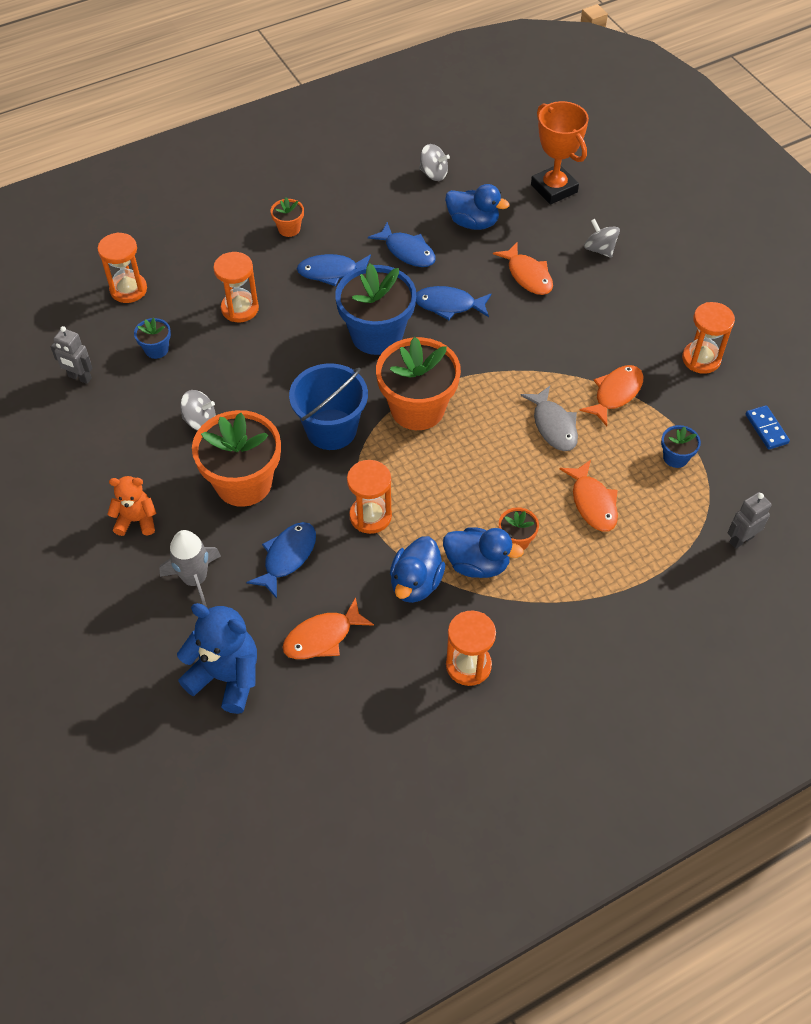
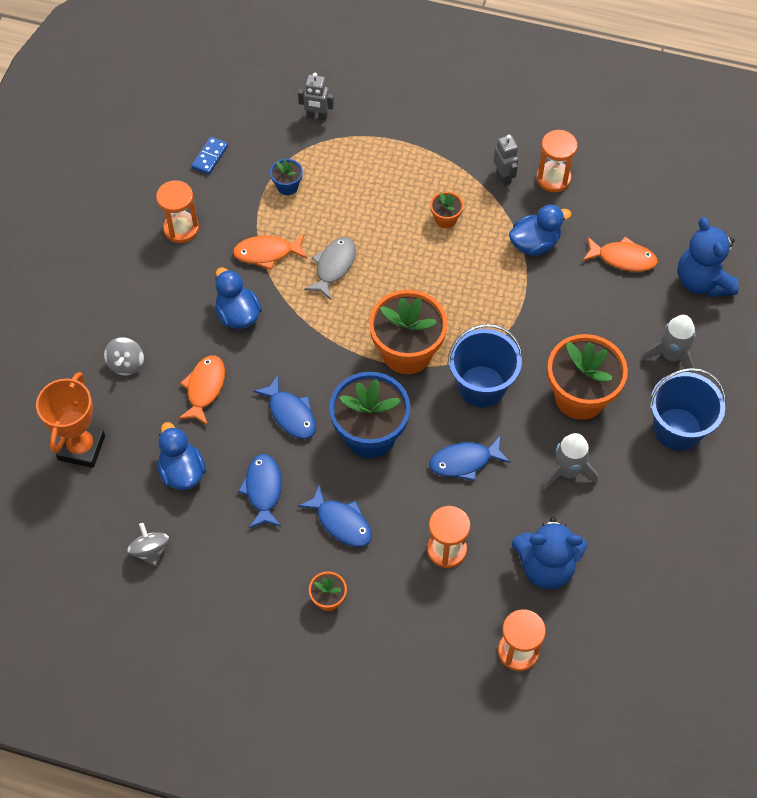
camera: 135 degrees left, 5 degrees up
grey robot [51,326,93,384] -> grey robot moved to [494,135,518,186]
orange teddy bear [107,476,157,536] -> blue bucket [649,368,726,451]
blue flower pot [134,318,171,359] -> blue teddy bear [512,517,587,589]
grey spinning top [180,390,216,431] -> grey rocket [543,433,599,490]
blue fish [246,522,316,599] -> blue fish moved to [429,435,510,481]
orange hourglass [347,460,392,534] -> none
blue duck [443,527,524,578] -> blue duck moved to [215,267,262,329]
orange fish [560,460,618,532] -> none

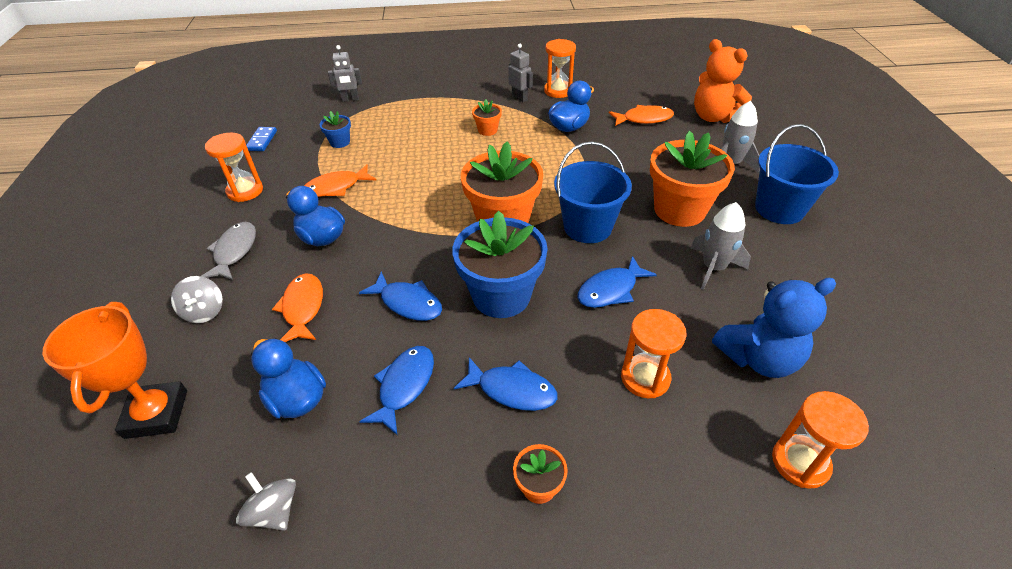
camera: 20 degrees left, 15 degrees down
blue fish [238,454,282,528] -> blue fish turned 45 degrees clockwise [359,346,434,436]
grey fish [304,237,356,300] -> grey fish moved to [202,222,256,280]
blue teddy bear [678,217,739,297] -> orange teddy bear [694,39,752,123]

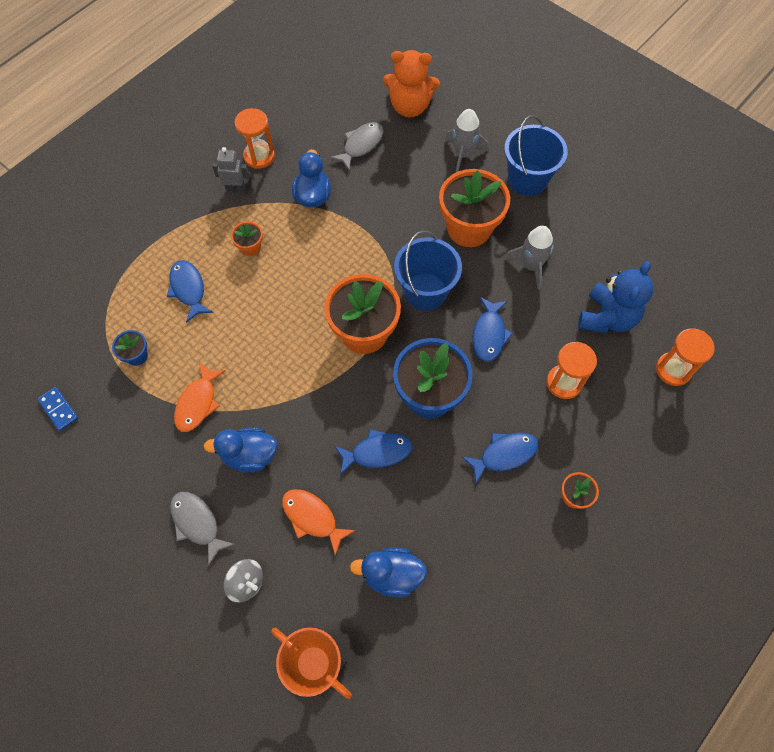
camera: 45 degrees left, 20 degrees up
orange hourglass [205,133,263,202] -> none
grey spinning top [236,472,296,531] -> none
grey robot [328,45,362,102] -> none
blue fish [359,346,434,436] -> blue fish moved to [167,260,214,323]
orange fish [609,105,674,126] -> grey fish [330,122,384,171]

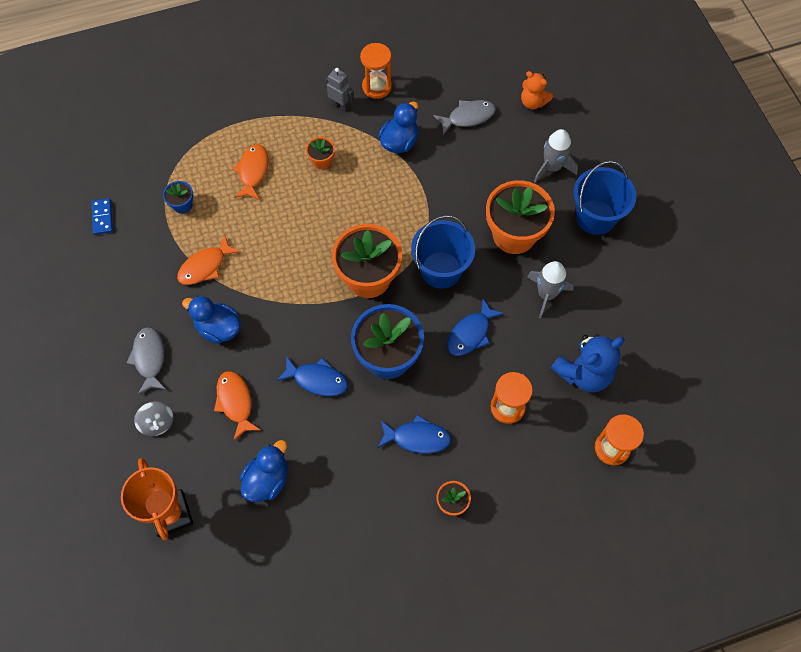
camera: 30 degrees right, 0 degrees up
blue fish [167,260,214,323] -> orange fish [232,144,269,200]
blue duck [350,547,427,597] -> blue duck turned 90 degrees clockwise [240,440,288,502]
orange teddy bear [383,50,440,117] -> orange teddy bear [521,71,553,109], size x0.61

